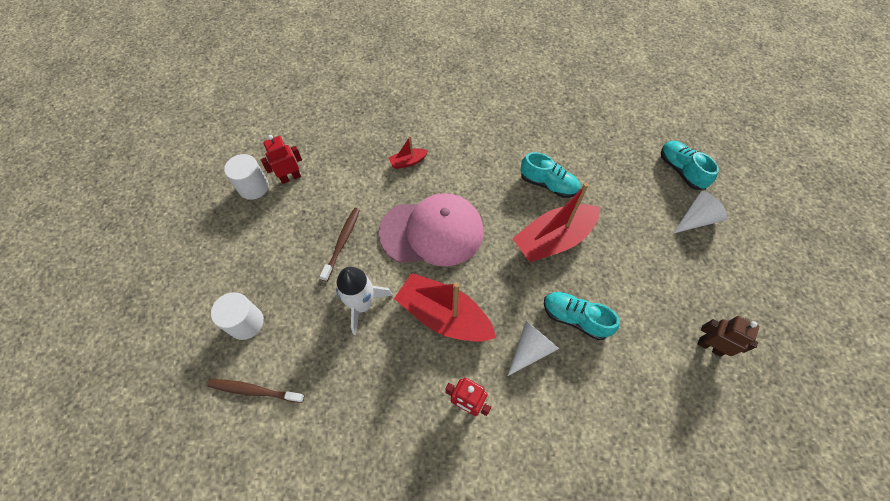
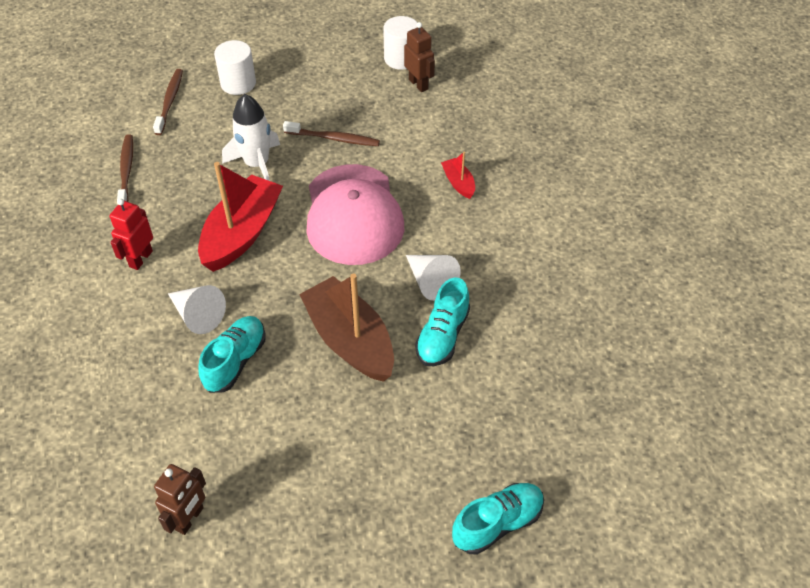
camera: 85 degrees right, 10 degrees down
red robot [260,135,302,184] -> brown robot [404,22,435,92]
red boat [512,183,600,262] -> brown boat [299,273,394,382]
white cone [672,191,727,234] -> white cone moved to [406,255,461,301]
none -> brown toothbrush [117,134,133,204]

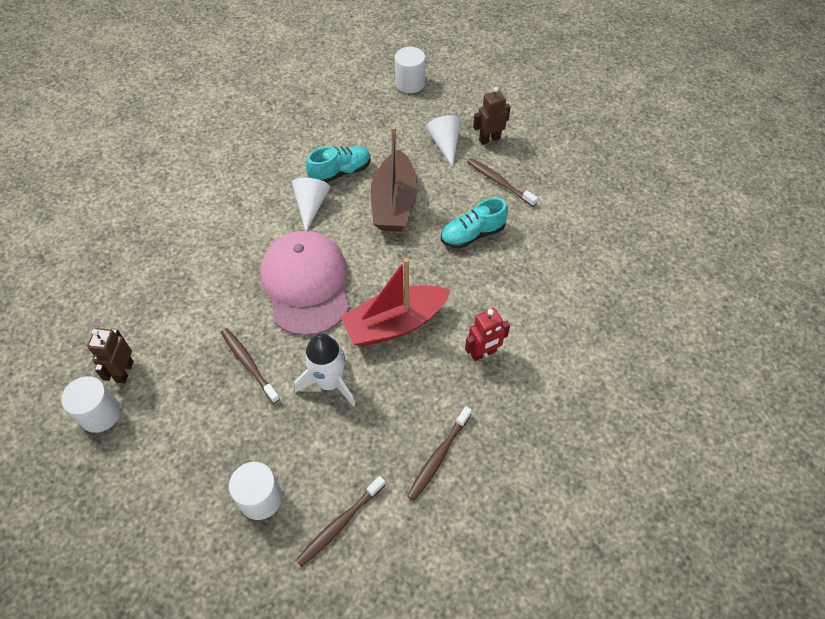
camera: 140 degrees left, 5 degrees up
brown robot [154,464,206,535] -> brown robot moved to [473,87,511,145]
white cone [168,285,226,334] -> white cone moved to [426,115,461,167]
pink cap [306,164,404,265] -> pink cap turned 45 degrees counterclockwise [260,231,350,336]
red boat [441,152,475,199] -> none
turquoise shoe [452,483,544,555] -> white cylinder [395,47,425,93]
none -> brown toothbrush [467,158,538,207]

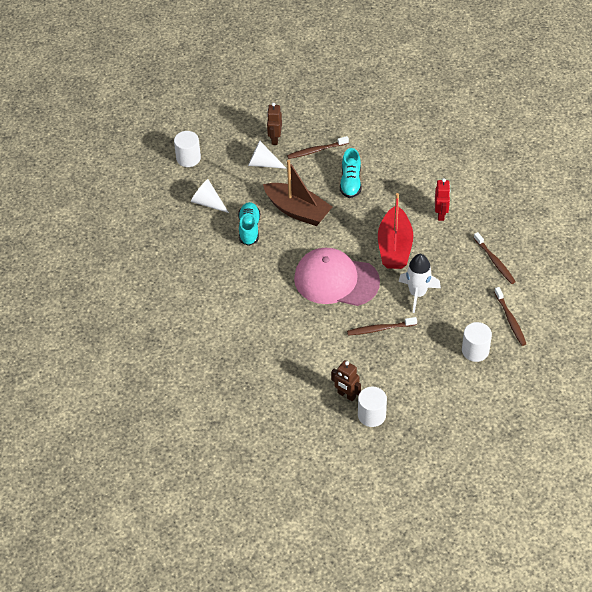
camera: 60 degrees left, 5 degrees down
white cone [292,178,330,231] -> white cone moved to [191,179,229,213]

